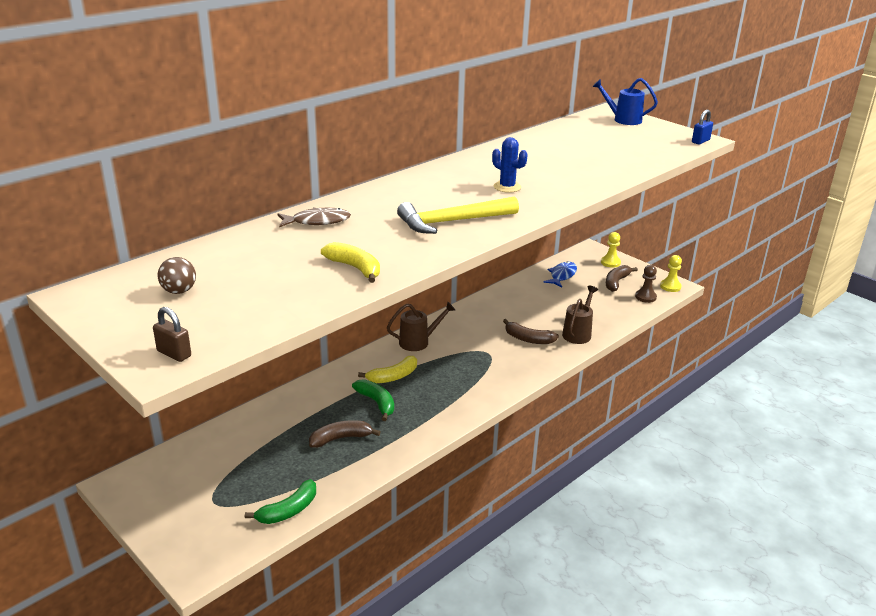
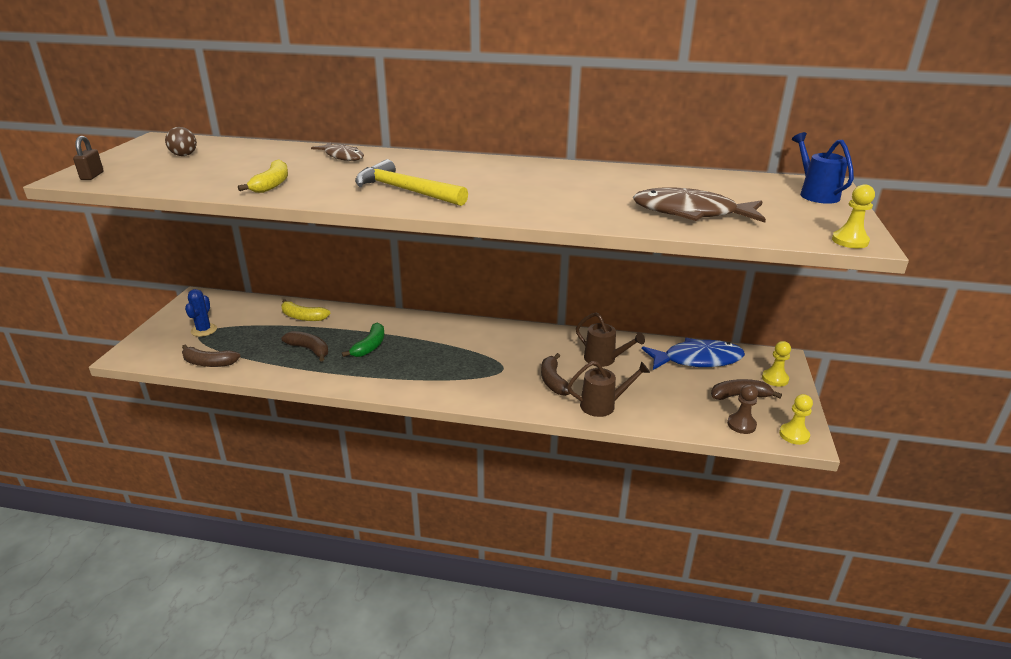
camera: 55 degrees right, 0 degrees up
green banana [245,479,316,524] -> brown banana [182,345,240,367]
yellow banana [358,356,417,383] -> yellow banana moved to [281,299,331,321]
brown watering can [387,302,455,351] -> brown watering can moved to [576,312,645,367]
blue cactus [492,137,528,193] -> blue cactus moved to [185,289,217,337]
blue fish [543,261,577,288] -> blue fish [642,338,745,370], size x1.62
blue padlock [692,110,713,144] -> yellow pawn [832,184,875,248]
none -> brown fish [633,188,766,223]

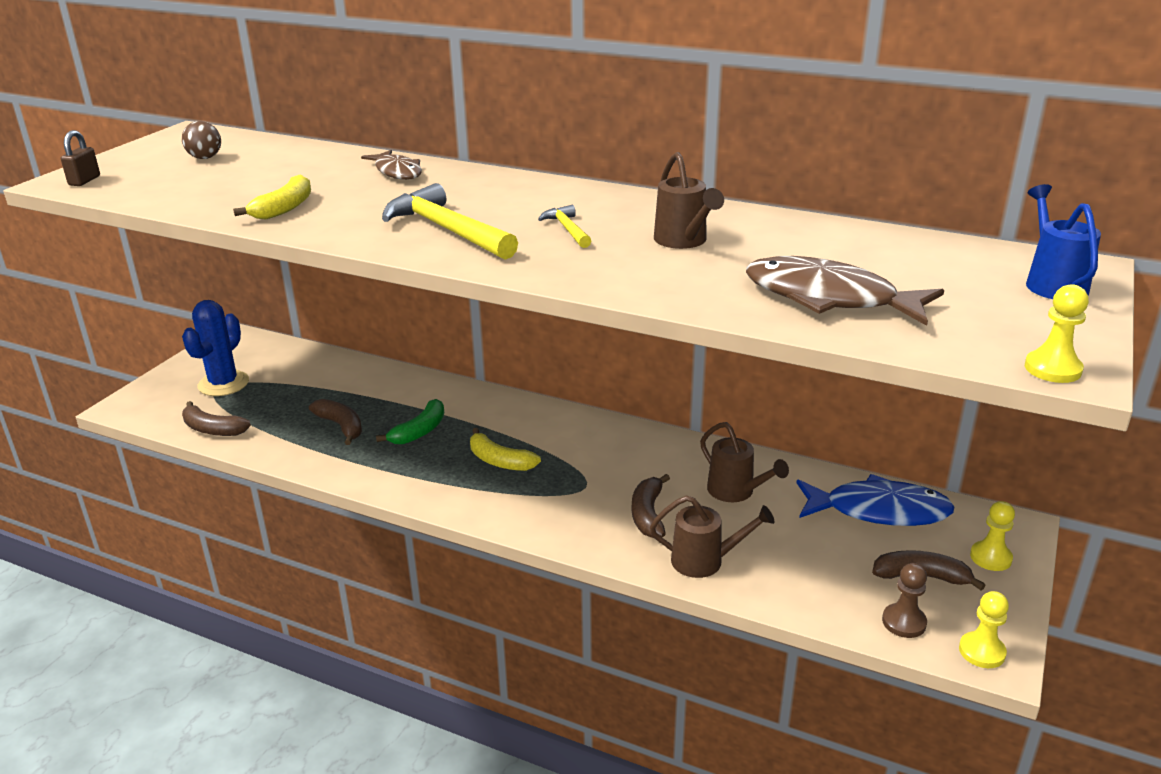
camera: 15 degrees right, 0 degrees up
blue cactus [185,289,217,337] -> blue cactus [182,300,249,396], size x1.53
yellow banana [281,299,331,321] -> yellow banana moved to [470,428,541,471]
none -> yellow hammer [538,205,591,248]
none -> brown watering can [654,152,724,249]

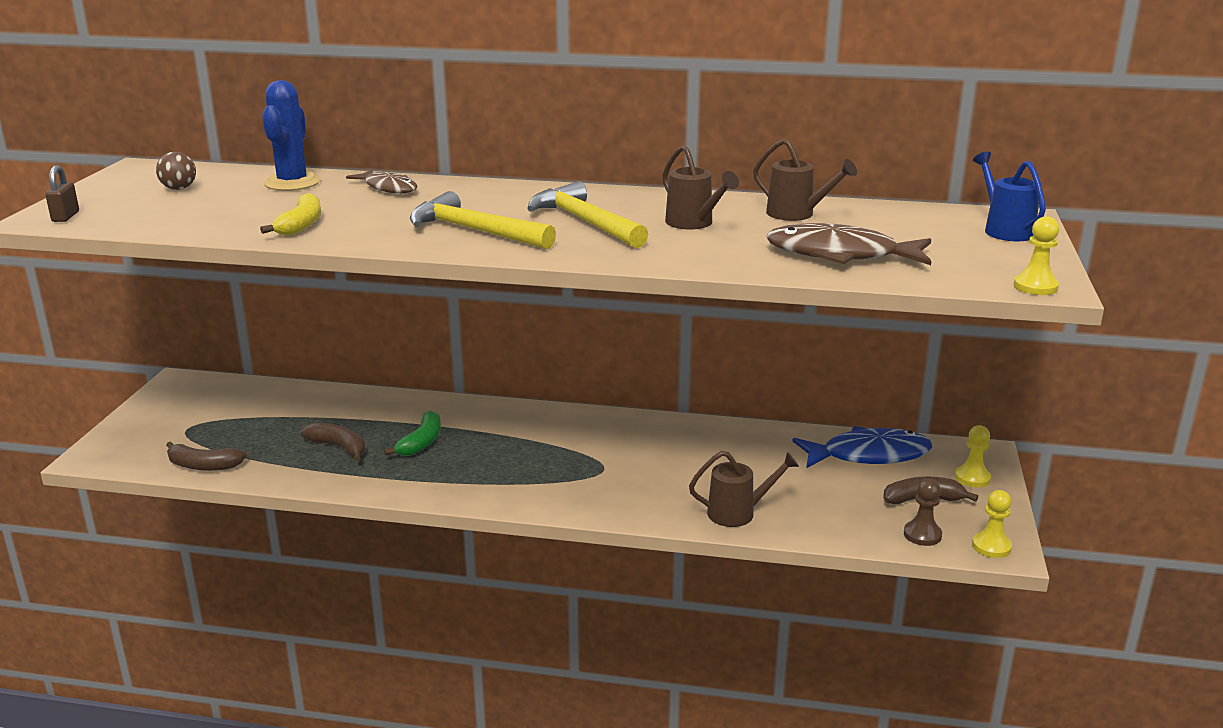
camera: 15 degrees left, 5 degrees down
blue cactus [182,300,249,396] -> blue cactus moved to [262,80,320,191]
yellow banana [470,428,541,471] -> none
yellow hammer [538,205,591,248] -> yellow hammer [527,181,648,248], size x1.97
brown banana [632,474,670,538] -> none
brown watering can [700,422,789,502] -> brown watering can moved to [753,139,857,221]

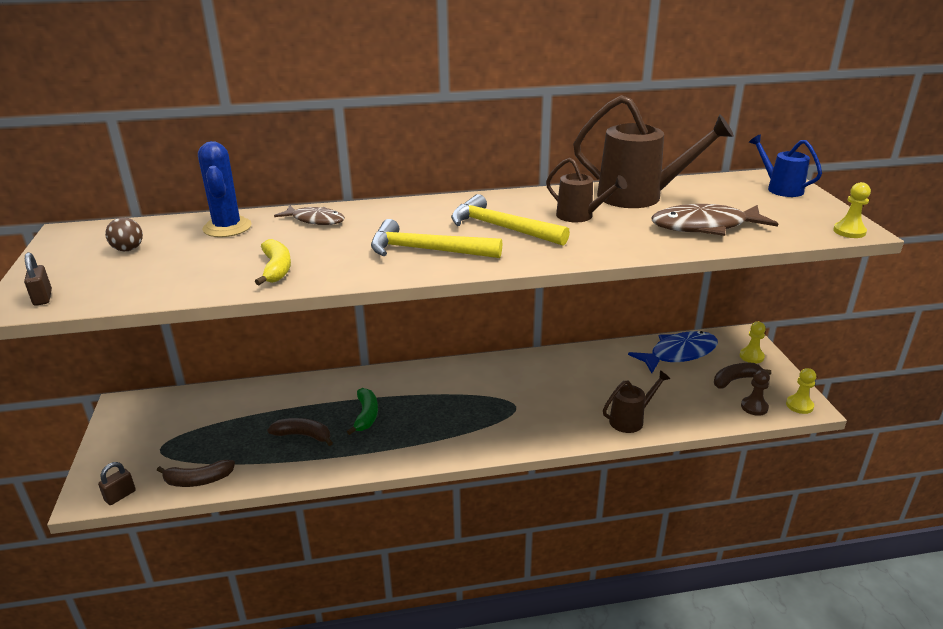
camera: 20 degrees left, 5 degrees up
brown watering can [753,139,857,221] -> brown watering can [573,95,734,208], size x1.81
none -> brown padlock [98,462,136,505]

